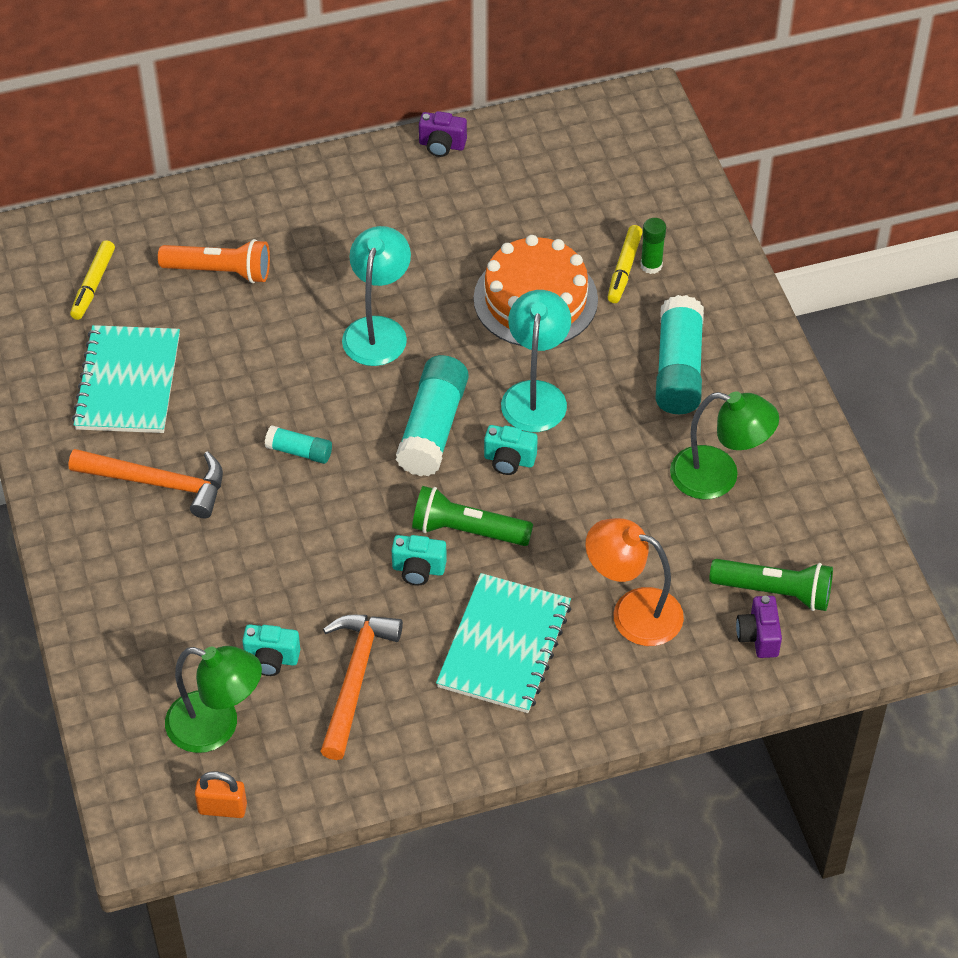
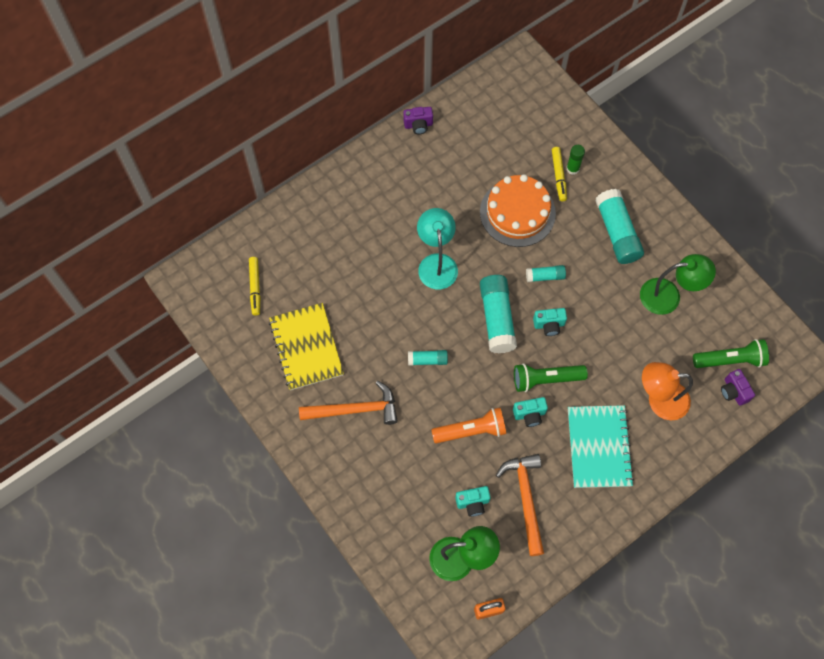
camera: 20 degrees left, 15 degrees up
turquoise notebook [72,325,180,433] -> yellow notebook [269,303,344,391]
orange flashlight [158,239,270,283] -> orange flashlight moved to [432,408,506,444]
turquoise lamp [501,290,571,432] -> turquoise glue stick [526,265,566,282]

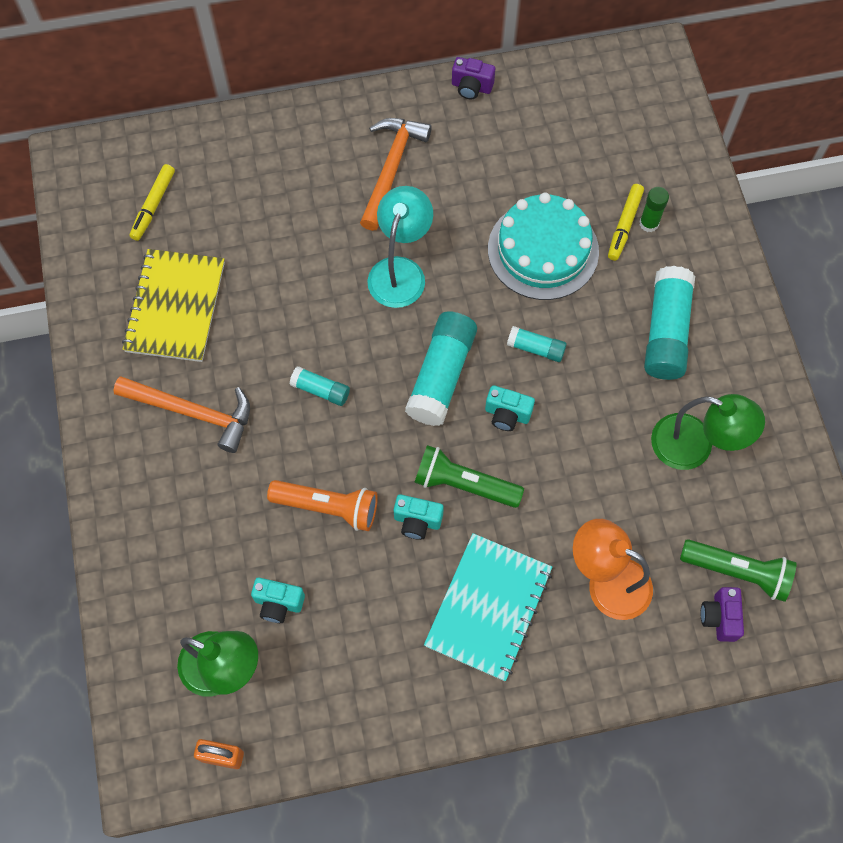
camera: 25 degrees right, 0 degrees up
orange cake [480,174,556,247] -> turquoise cake [488,193,599,300]
orange hammer [496,454,544,556] -> orange hammer moved to [360,118,432,231]

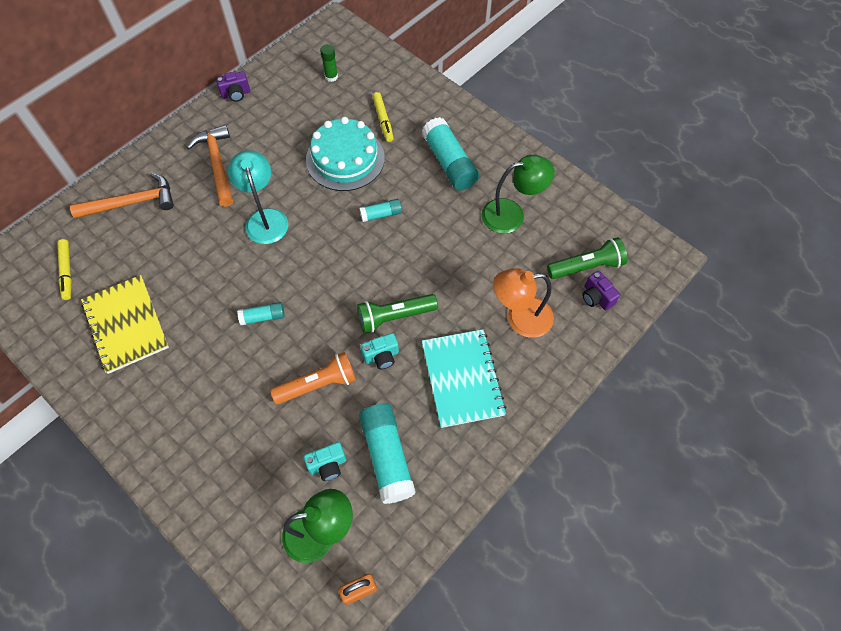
camera: 35 degrees left, 5 degrees down
orange hammer [113,376,250,453] -> orange hammer moved to [70,173,174,219]
turquoise glue stick [405,311,477,426] -> turquoise glue stick moved to [359,403,416,504]
turquoise camera [485,385,535,431] -> none
green glue stick [639,187,669,232] -> green glue stick moved to [320,44,338,82]

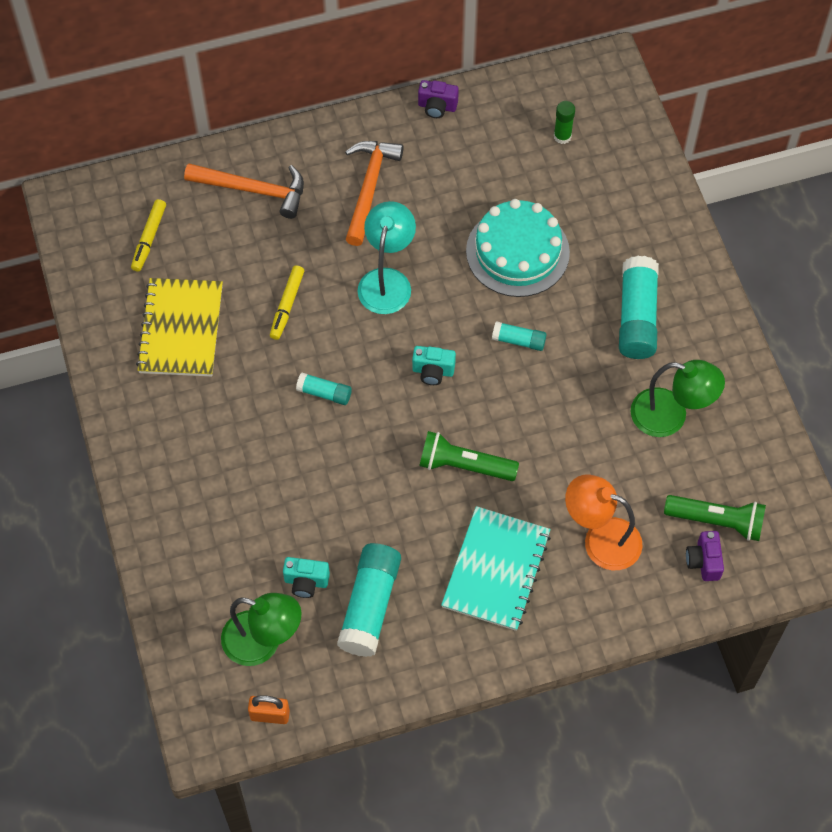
camera: 30 degrees right, 0 degrees up
orange flashlight [270,352,356,404] -> none
turquoise camera [360,333,399,369] -> turquoise camera moved to [412,346,456,385]
yellow marker [372,92,394,142] -> yellow marker moved to [270,265,304,340]

